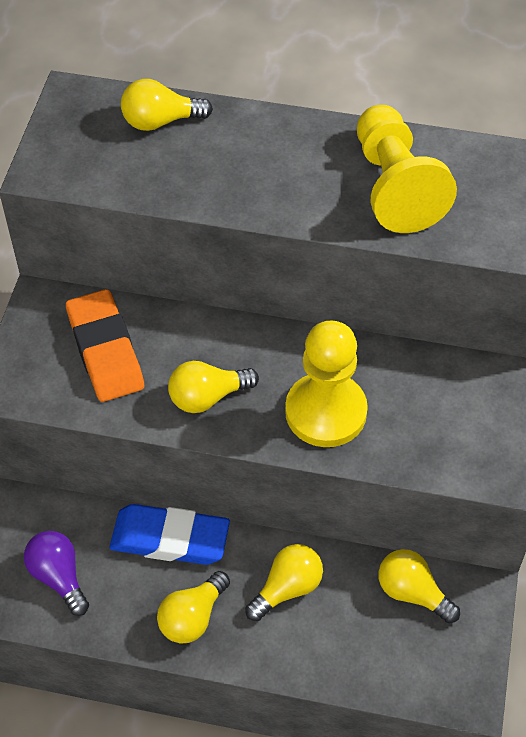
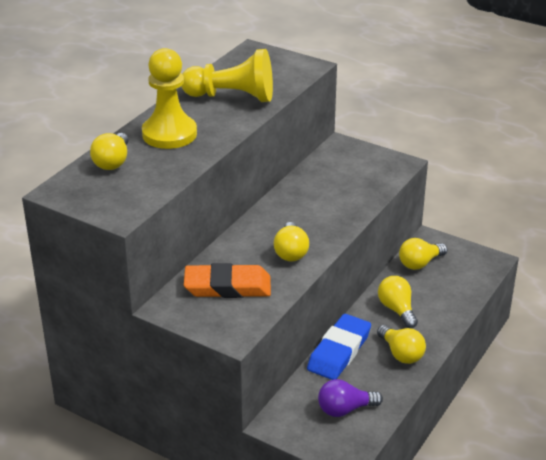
camera: 70 degrees left, 20 degrees down
yellow pawn [285,321,368,447] -> yellow pawn moved to [142,48,197,149]

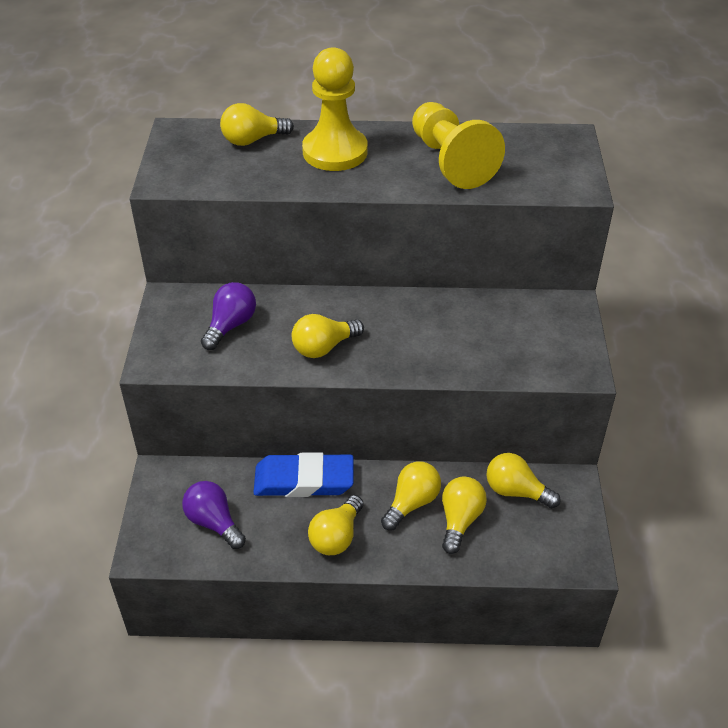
camera: 60 degrees right, 10 degrees up
orange eraser [184,263,271,298] -> purple light bulb [201,282,256,350]
none -> yellow light bulb [442,476,487,554]

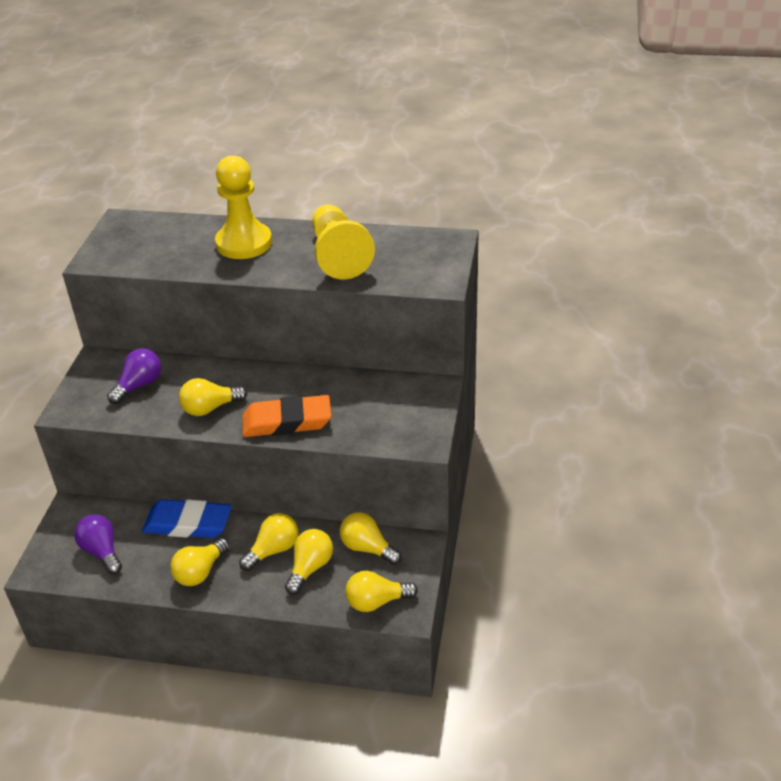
camera: 10 degrees right, 5 degrees down
yellow light bulb [220,103,294,146] -> yellow light bulb moved to [345,571,418,612]
none -> orange eraser [242,395,331,437]

